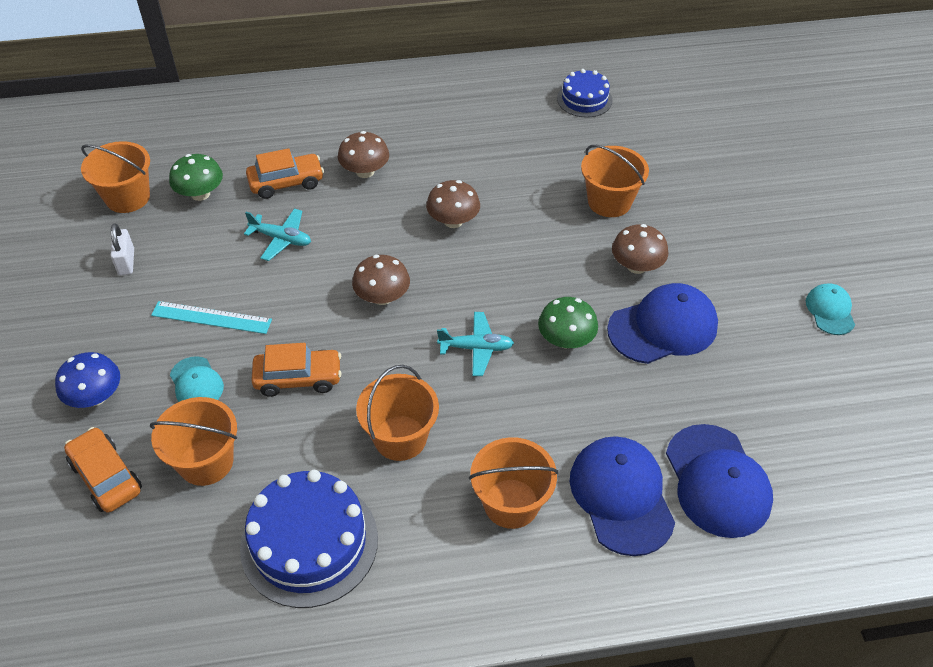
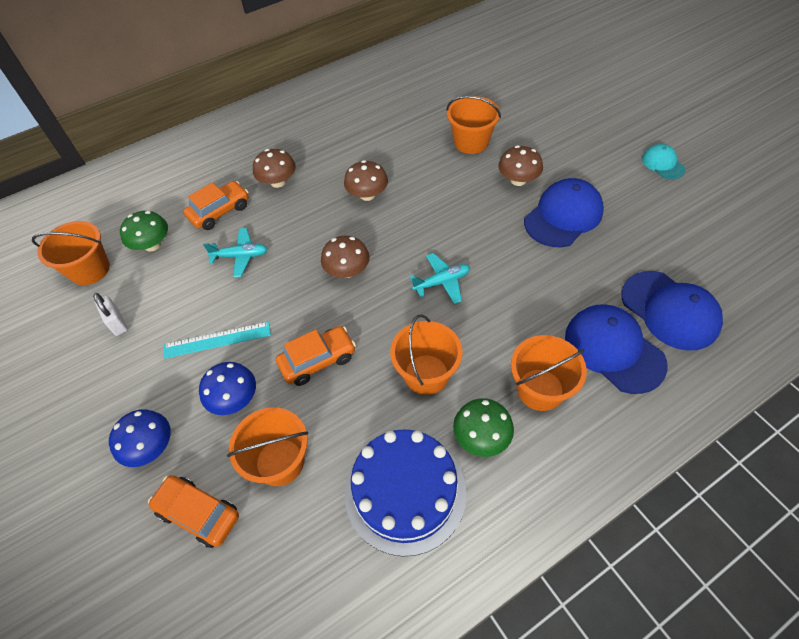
camera: 20 degrees left, 5 degrees up
turquoise cap [170,356,224,402] -> blue mushroom [199,362,256,415]
green mushroom [538,297,598,349] -> green mushroom moved to [453,398,514,457]
blue cake [557,69,613,118] -> none

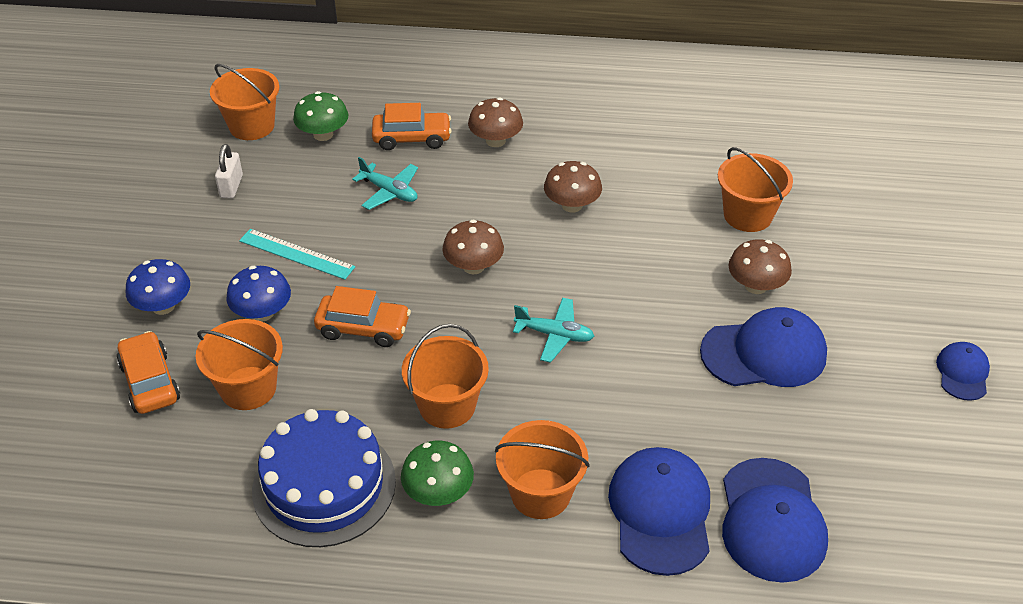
camera: 35 degrees right, 10 degrees down
turquoise cap [642,144,686,180] -> blue cap [936,342,990,401]

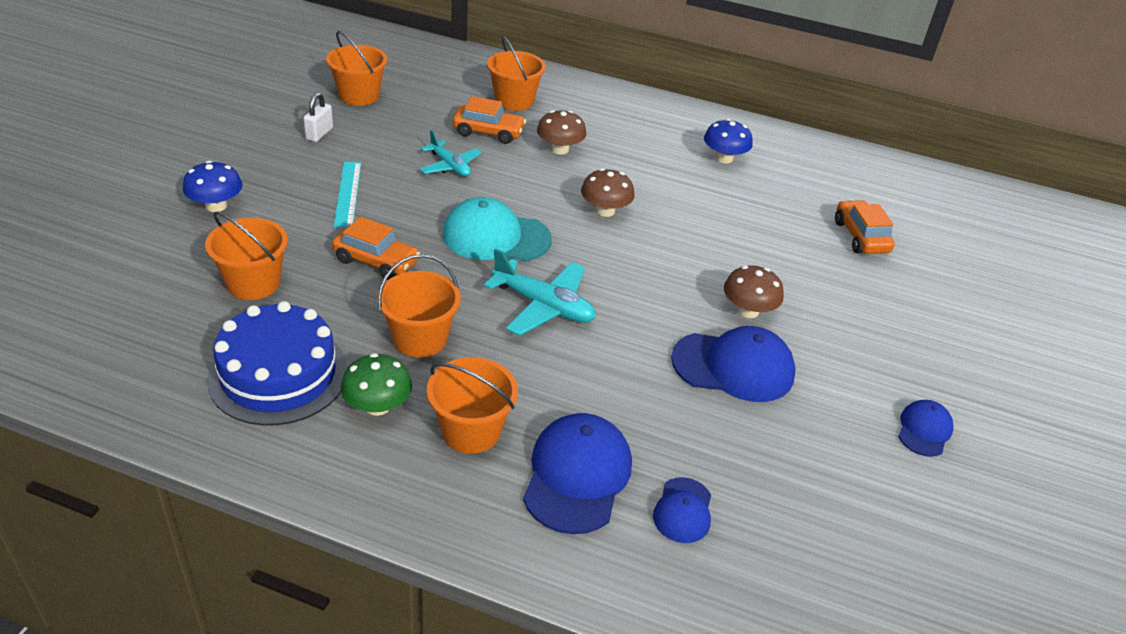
camera: 10 degrees right, 5 degrees down
orange car [117,331,180,414] -> orange car moved to [835,200,895,254]
blue mushroom [226,266,291,321] -> blue mushroom moved to [704,119,753,164]
turquoise ruler [239,229,355,280] -> turquoise ruler turned 45 degrees clockwise [334,162,361,227]
green mushroom [293,91,348,141] -> none
brown mushroom [442,220,504,274] -> turquoise cap [442,197,552,261]
turquoise plane [513,298,594,363] -> turquoise plane [484,248,596,336], size x1.53
orange bucket [718,147,793,232] -> orange bucket moved to [487,36,546,111]
blue cap [722,458,828,583] -> blue cap [653,477,711,543], size x0.55

